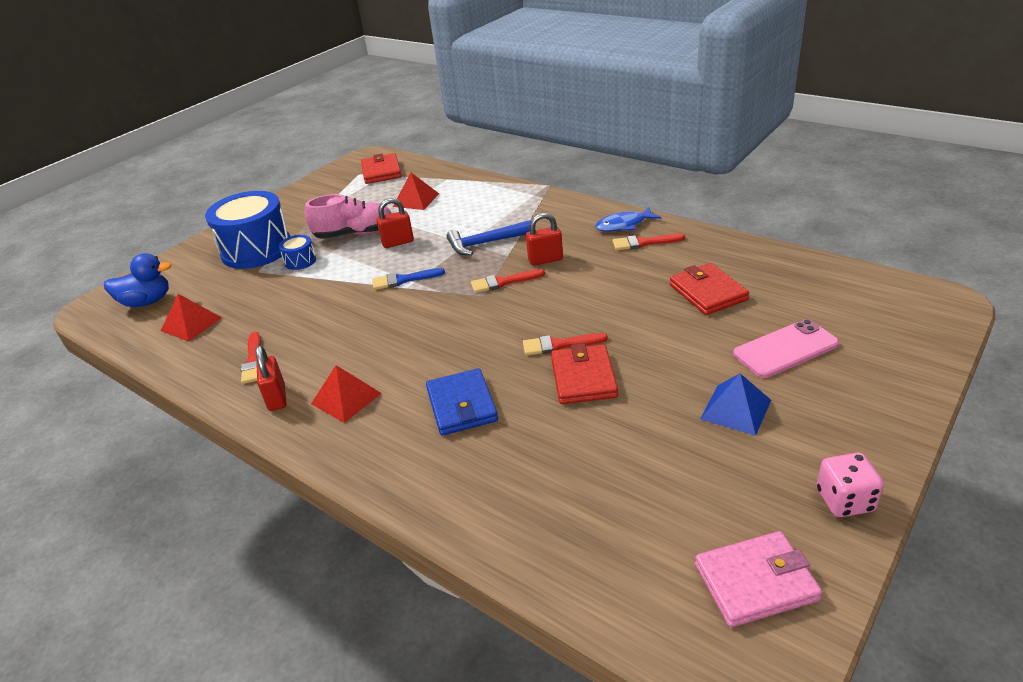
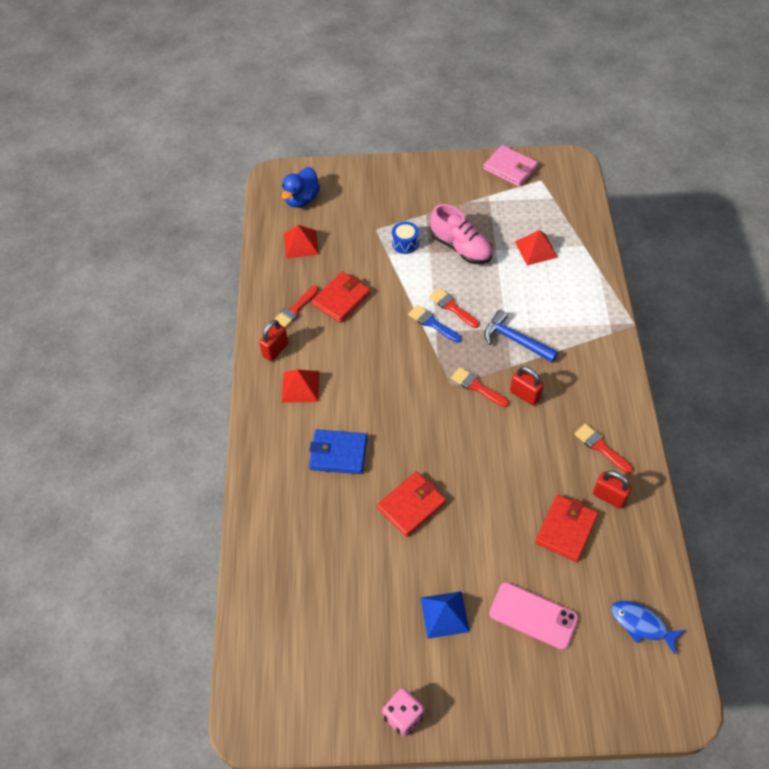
camera: 50 degrees right, 20 degrees up
blue duck [104,253,172,307] -> blue duck turned 75 degrees clockwise [282,167,320,208]
blue drum [205,191,291,269] -> none
red wallet [361,153,401,184] -> red wallet moved to [312,272,371,323]
red padlock [376,198,414,248] -> red padlock moved to [593,471,632,509]
blue wallet [426,368,498,436] -> blue wallet turned 60 degrees clockwise [309,430,367,474]
red brush [523,333,608,356] -> red brush moved to [429,288,479,328]
blue fish [595,207,661,232] -> blue fish moved to [611,601,685,655]
pink wallet [695,531,822,627] -> pink wallet moved to [483,145,538,187]

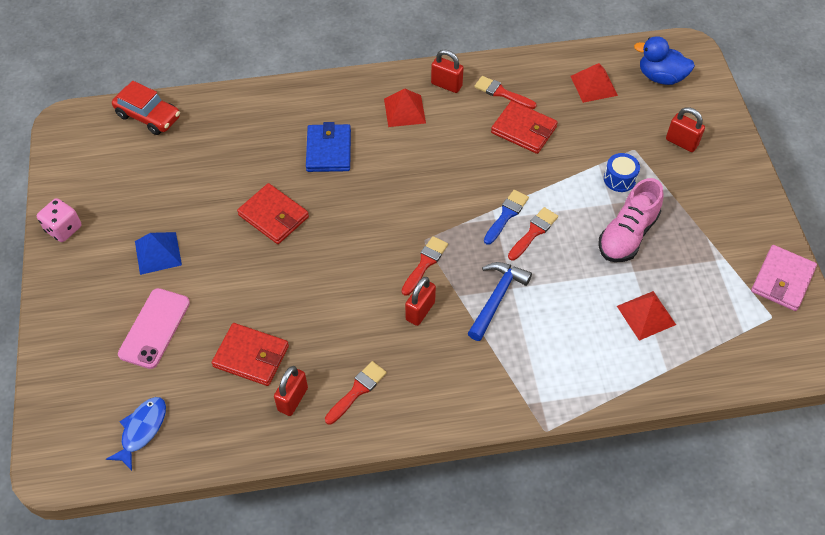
camera: 80 degrees right, 0 degrees up
none -> red car [112,81,180,135]
none -> red padlock [666,107,705,152]

